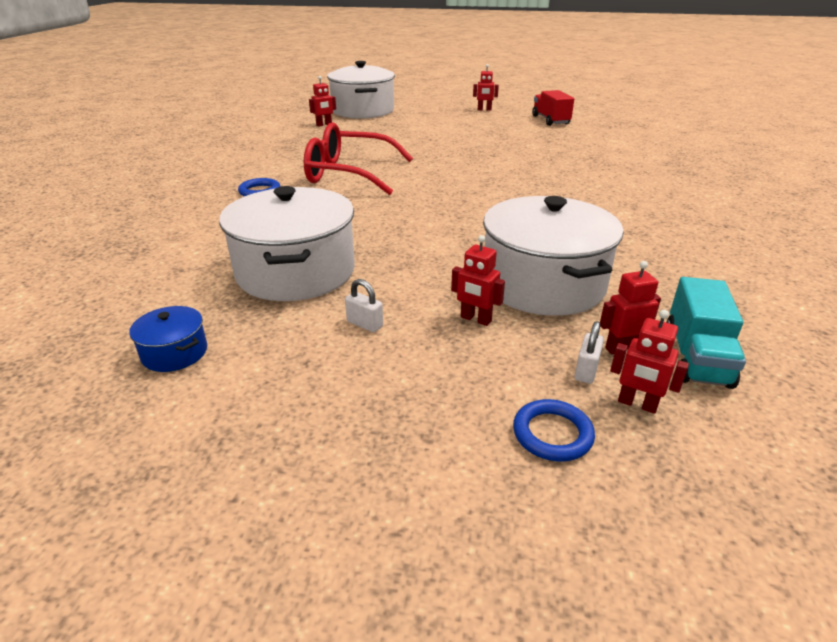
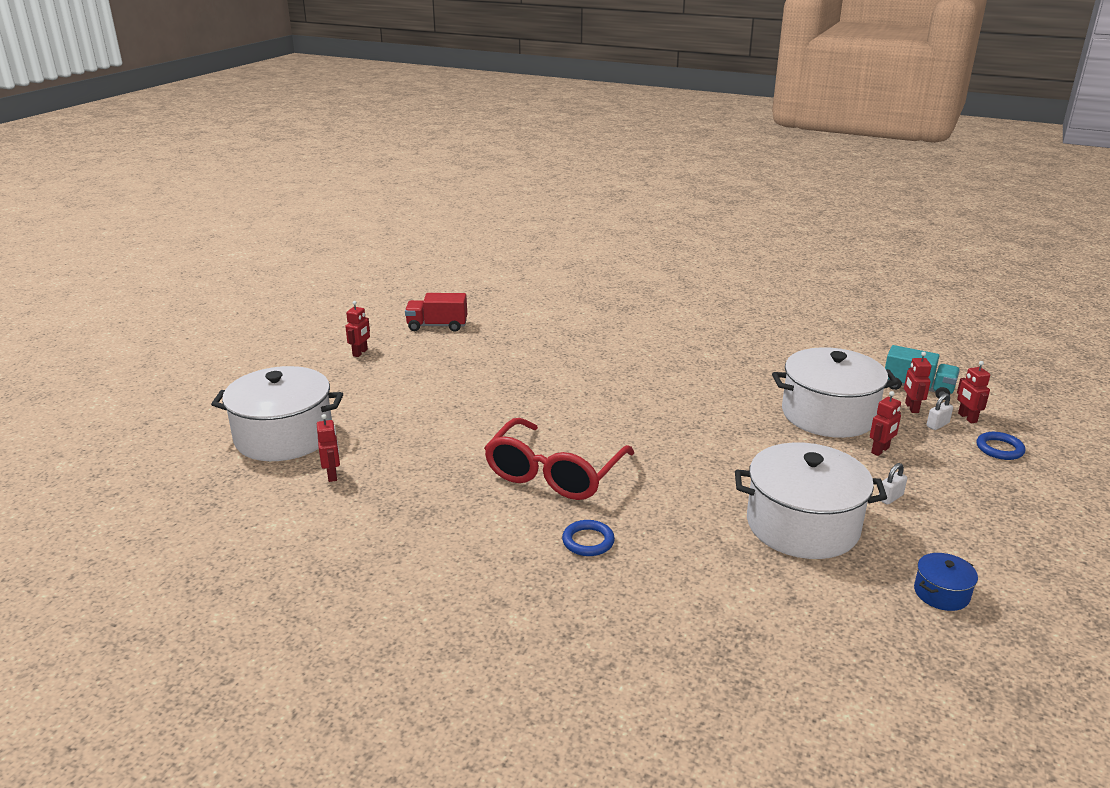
camera: 75 degrees left, 5 degrees down
white padlock [575,321,604,384] -> white padlock turned 75 degrees counterclockwise [926,393,953,430]
red robot [610,310,689,414] -> red robot turned 120 degrees clockwise [957,361,990,423]

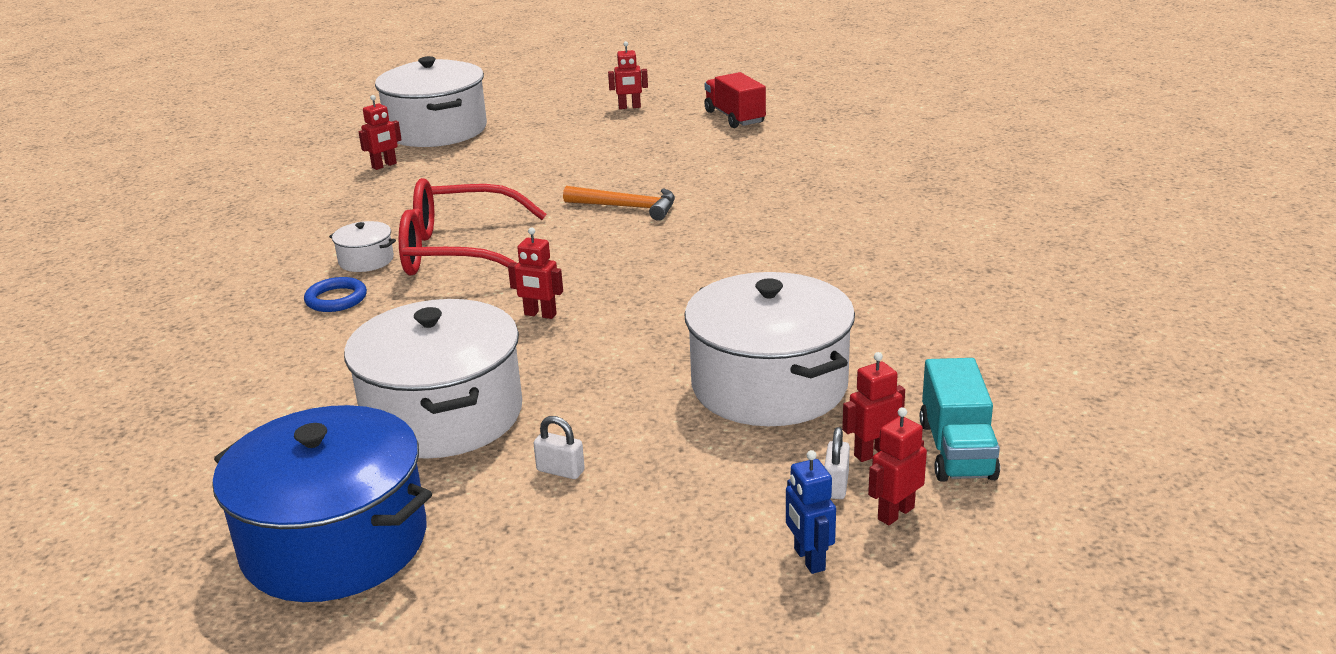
camera: 65 degrees right, 0 degrees up
red robot [870,391,901,456] -> red robot moved to [508,227,563,319]
blue pot [914,553,978,611] -> blue pot [212,405,432,602], size x2.31
white padlock [926,393,953,430] -> white padlock turned 75 degrees clockwise [824,427,850,499]
blue ring [976,432,1025,460] -> blue robot [786,450,836,574]
none -> white pot [329,221,396,272]
none -> orange hammer [563,186,675,221]

